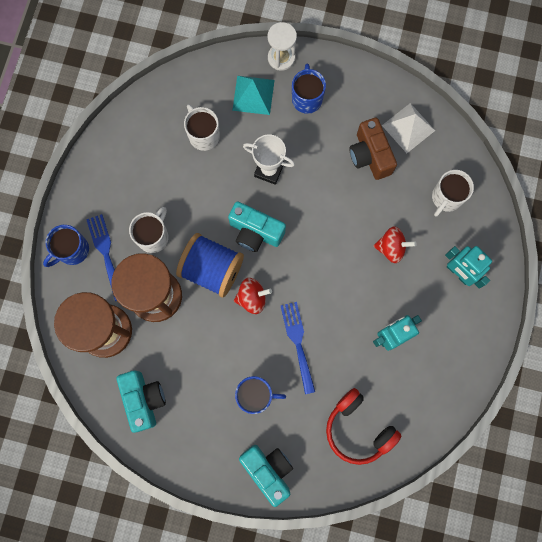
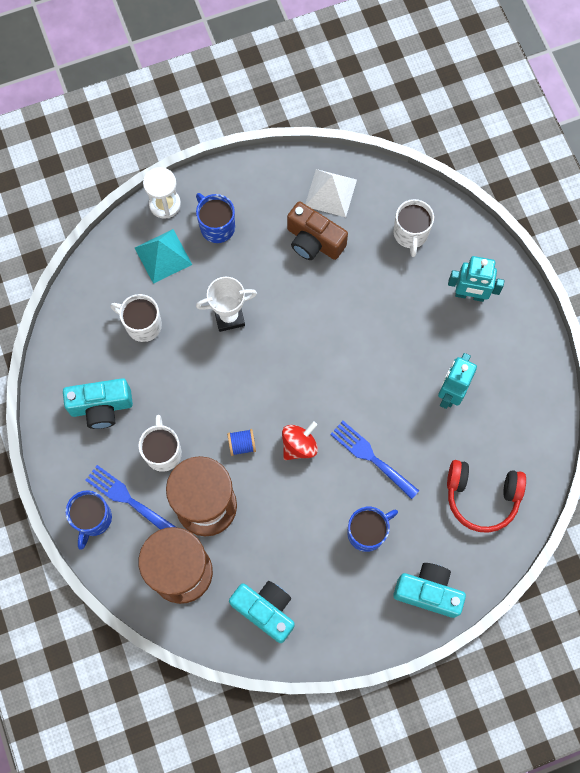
camera: 35 degrees left, 5 degrees down
blue spool [176,233,244,298] -> blue spool [227,429,256,456], size x0.43
turquoise camera [228,202,286,252] -> turquoise camera moved to [63,378,133,429]
red spinning top [374,226,417,263] -> none

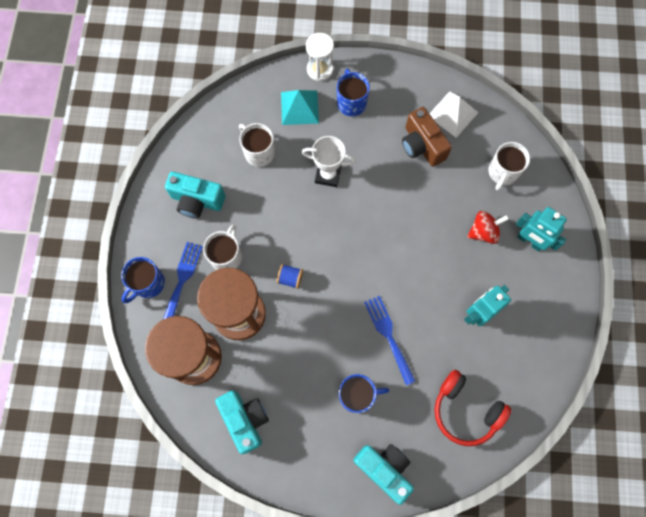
camera: 25 degrees right, 0 degrees up
blue fork [85,465,176,530] -> blue fork turned 45 degrees clockwise [163,242,203,319]
red spinning top [282,421,318,460] -> red spinning top moved to [467,211,509,244]

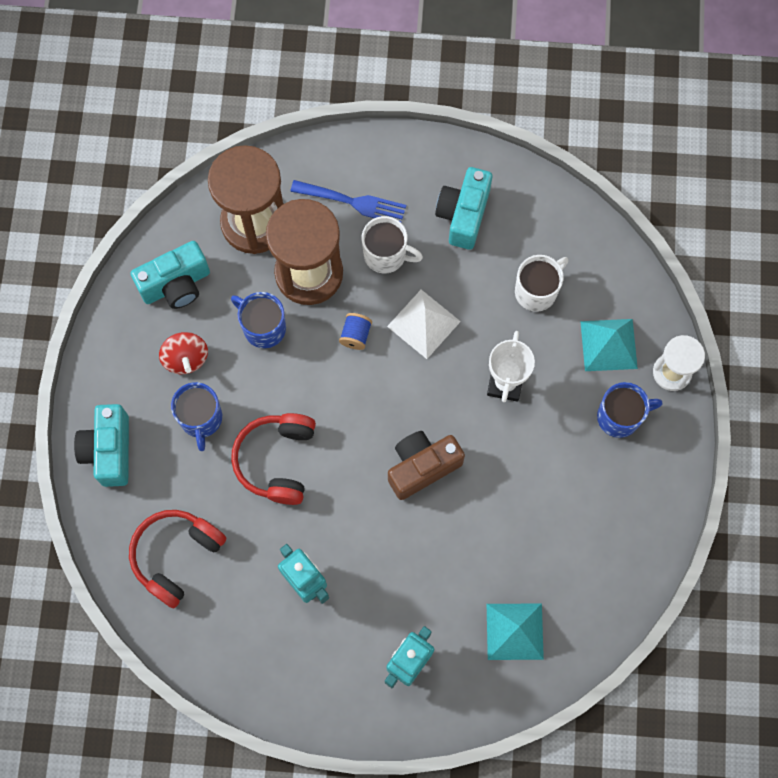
camera: 90 degrees right, 0 degrees up
blue mug [121,257,165,303] -> blue mug moved to [231,292,286,348]
turquoise camera [353,444,414,505] -> turquoise camera turned 135 degrees clockwise [74,404,129,487]
blue fork [364,296,415,385] -> red headphones [231,413,316,505]
brown camera [402,107,452,167] -> brown camera moved to [388,431,465,500]
white pyramid [429,91,479,138] -> white pyramid moved to [387,290,461,359]
red spinning top [467,211,509,244] -> red spinning top moved to [159,332,208,374]
white mug [488,142,530,191] -> turquoise pyramid [487,604,544,660]

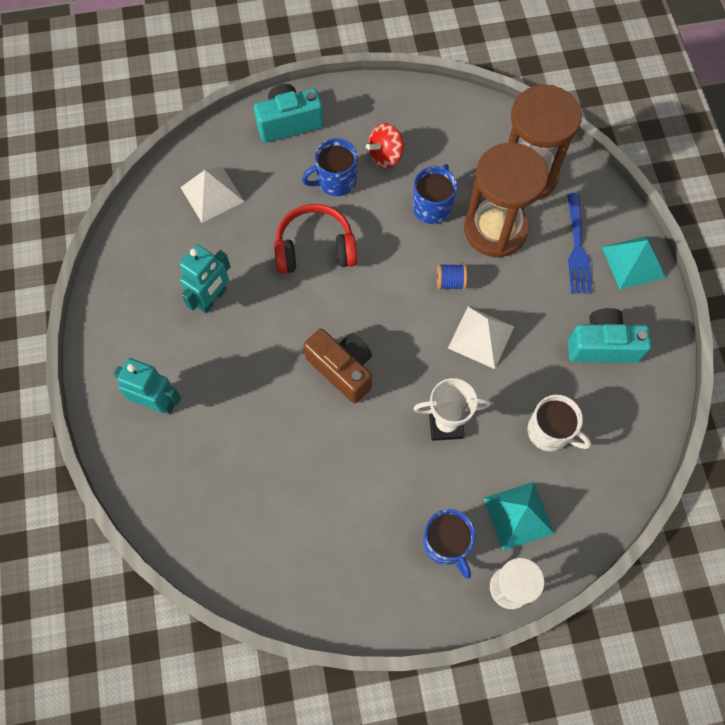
camera: 75 degrees right, 5 degrees down
red headphones [129,510,226,609] -> white pyramid [180,167,245,223]
turquoise camera [130,241,210,309] -> none
white mug [362,216,423,273] -> none
turquoise pyramid [487,604,544,660] -> turquoise pyramid moved to [602,236,666,290]

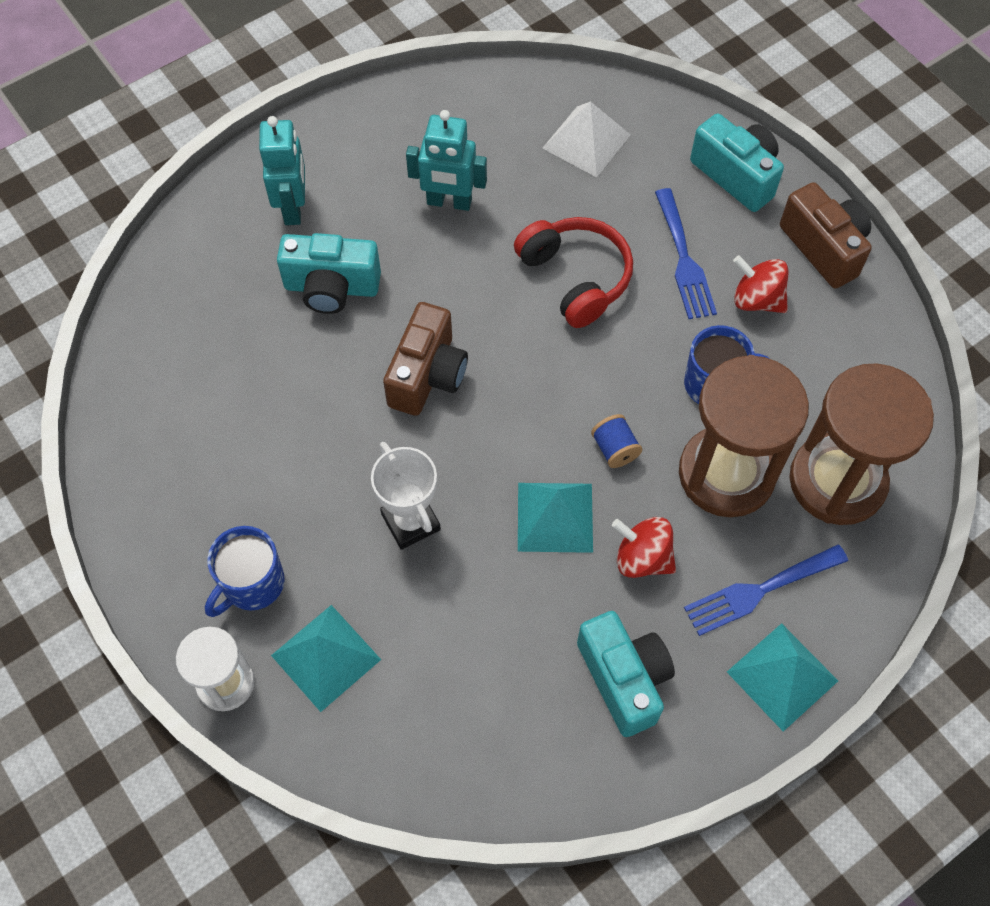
camera: 65 degrees right, 5 degrees down
blue mug [302,138,358,196] -> blue fork [655,188,717,319]
white pyramid [448,307,514,369] -> turquoise pyramid [518,483,593,553]
white mug [527,395,591,451] -> none
none -> turquoise camera [277,233,381,314]
none -> red spinning top [612,517,676,578]
none -> brown camera [780,182,872,289]

